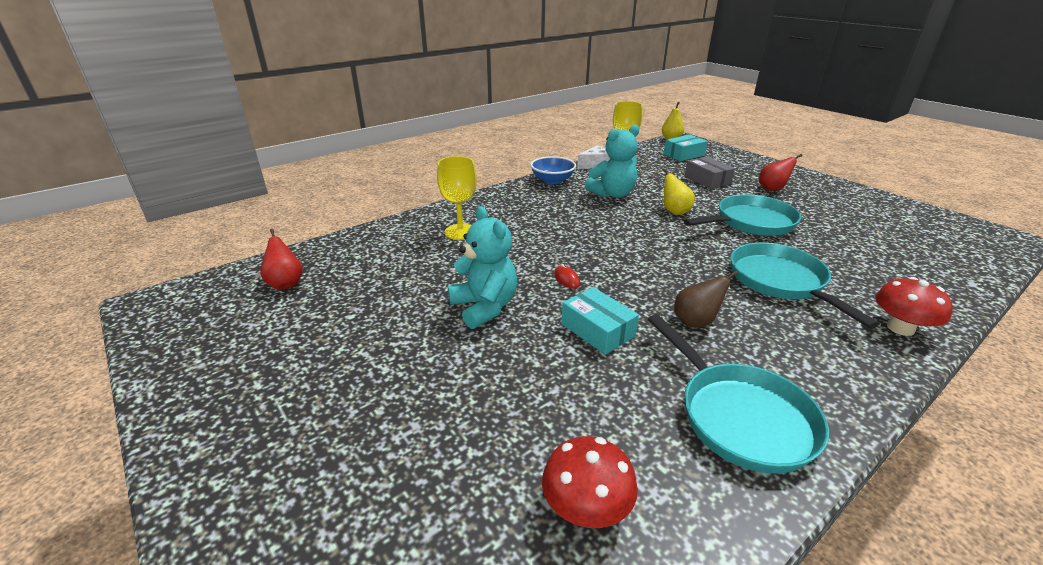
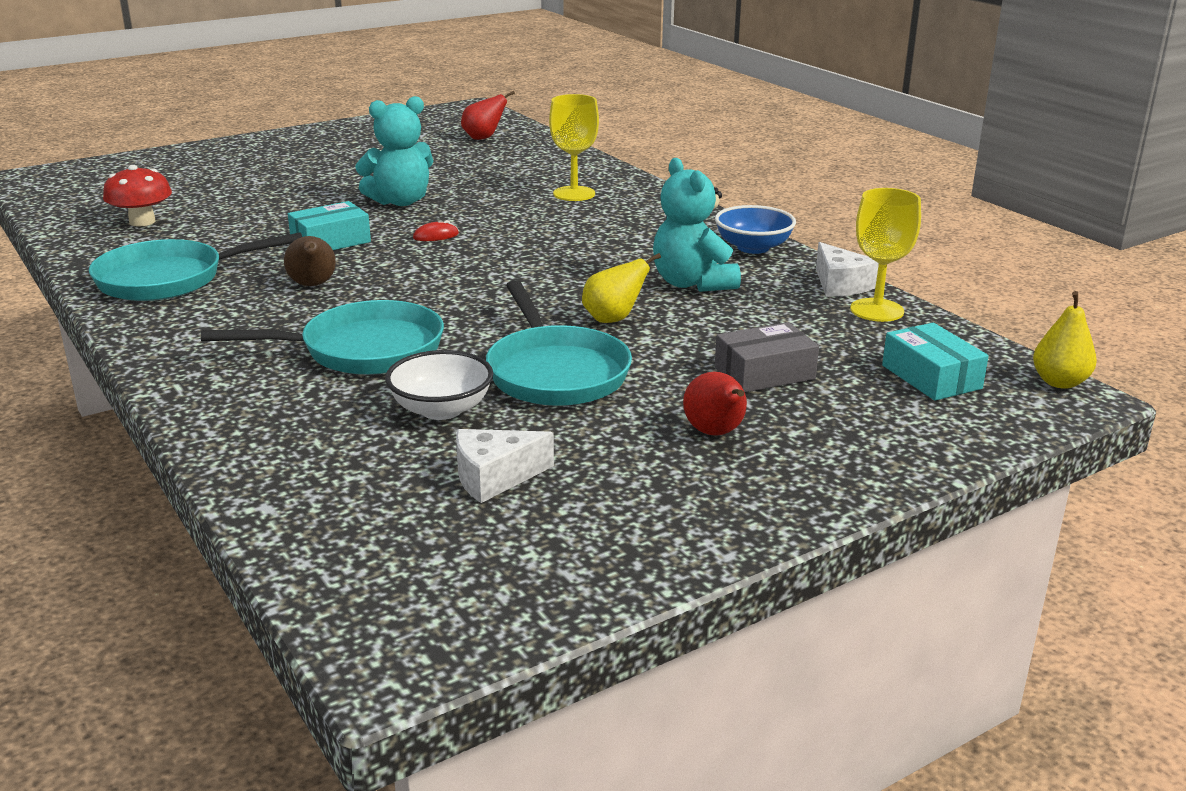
camera: 95 degrees right, 5 degrees down
red mushroom [875,277,953,336] -> none
none -> white bowl [385,350,493,420]
none -> white cheese [456,429,554,503]

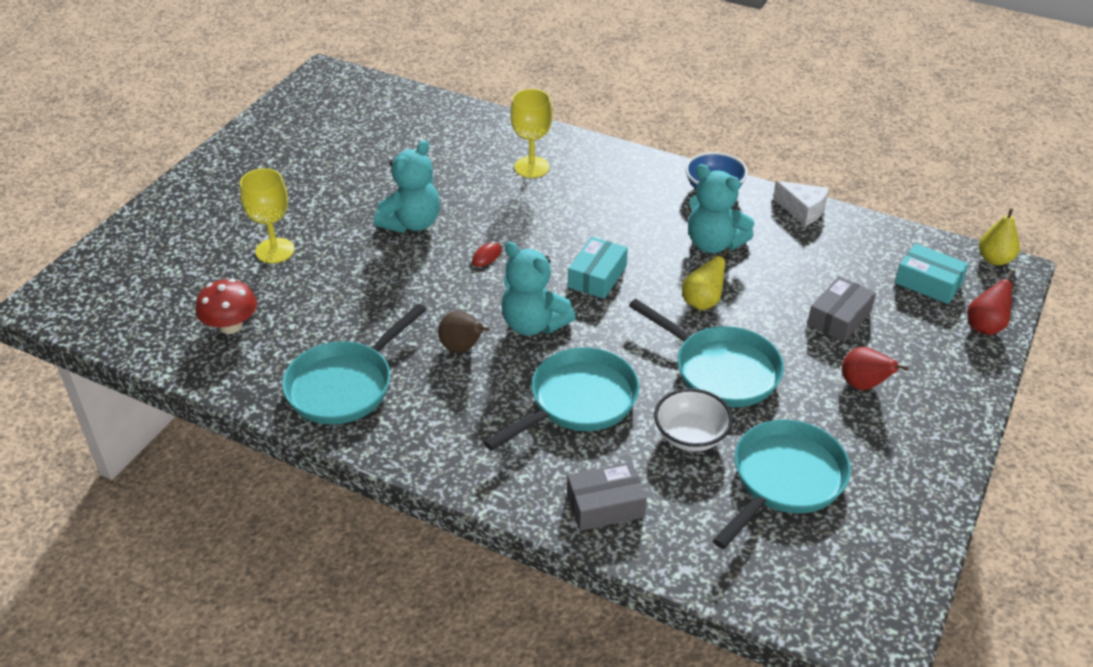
camera: 30 degrees left, 15 degrees up
turquoise box [288,201,371,250] -> turquoise box moved to [568,237,628,299]
white cheese [456,429,554,503] -> turquoise pan [713,419,851,549]
red pear [461,91,515,140] -> red pear moved to [967,270,1015,335]
yellow goblet [850,188,921,322] -> yellow goblet moved to [240,168,294,263]
none -> turquoise teddy bear [501,242,576,336]
none -> grey box [567,462,647,531]

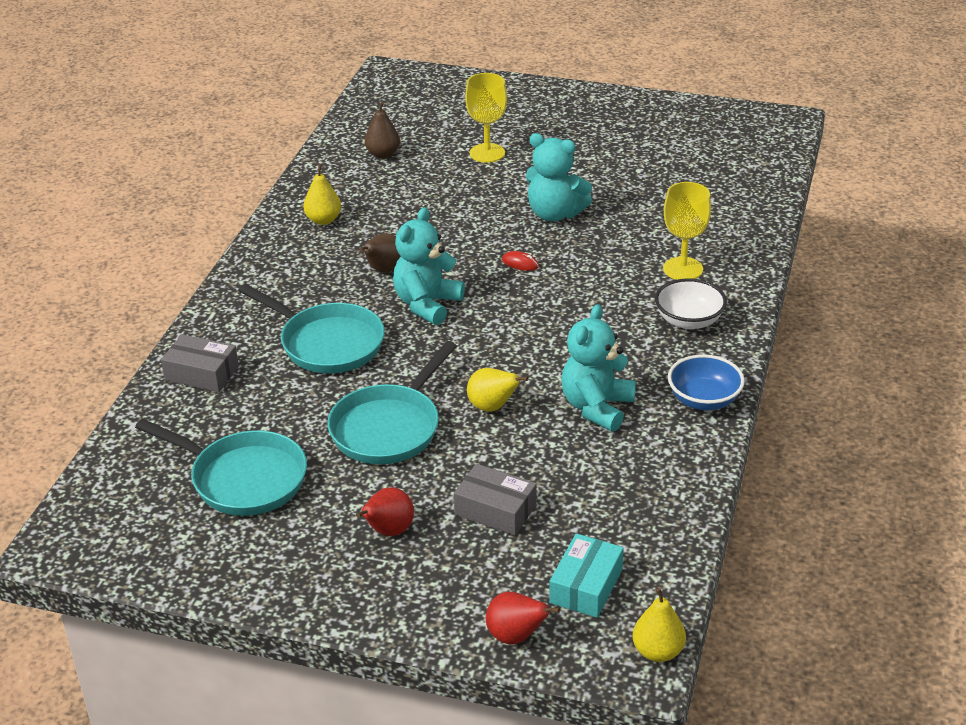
camera: 80 degrees right, 5 degrees down
red mushroom [196,279,257,334] -> brown pear [365,102,400,158]
turquoise pan [282,304,427,425] -> yellow pear [303,164,341,225]
grey box [567,462,647,531] -> grey box turned 45 degrees counterclockwise [161,334,239,392]
turquoise box [568,237,628,299] -> none
white bowl [654,388,733,451] -> white bowl moved to [655,278,727,329]
white cheese [773,181,829,226] -> none

